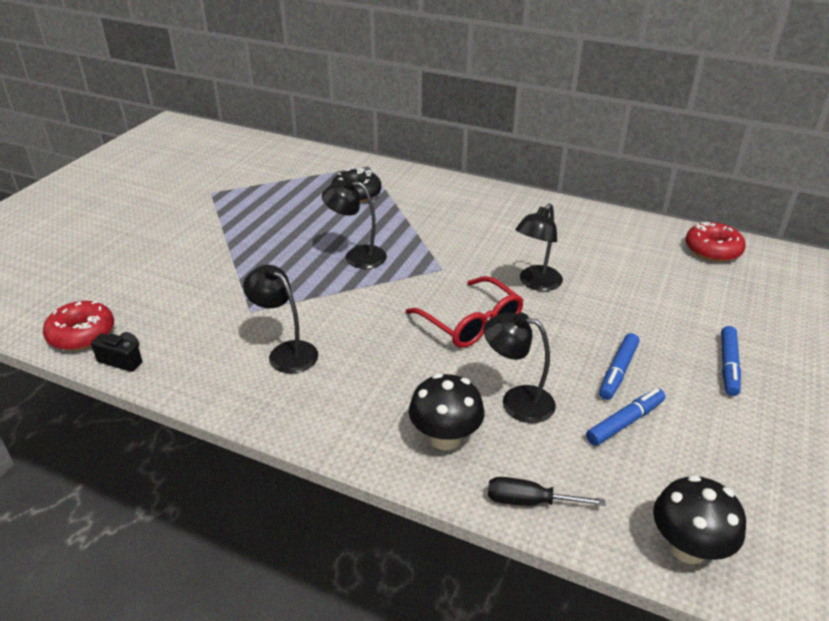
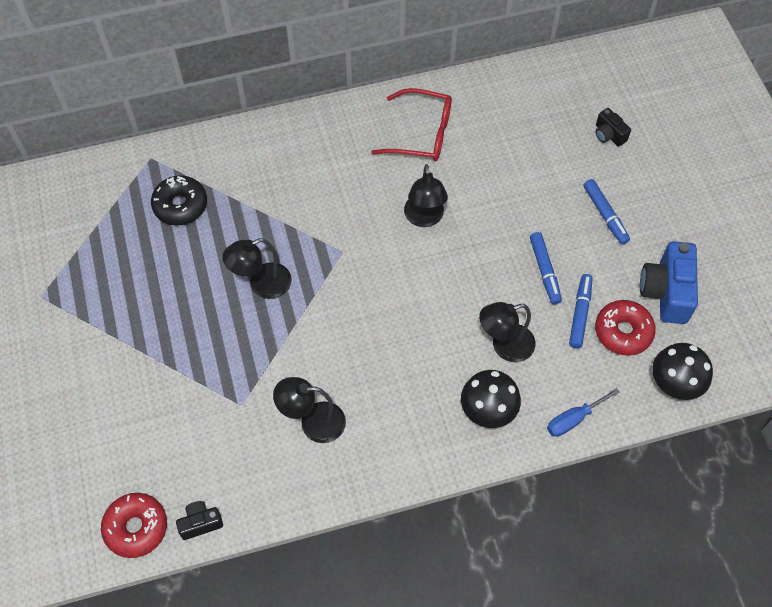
camera: 40 degrees left, 25 degrees up
red glasses [406,276,524,348] -> red glasses moved to [371,88,452,161]
black screwdriver [488,477,605,506] -> blue screwdriver [547,388,620,437]
red donut [685,222,746,262] -> red donut moved to [595,300,656,356]
none -> black camera [595,108,631,147]
none -> blue camera [640,241,698,324]

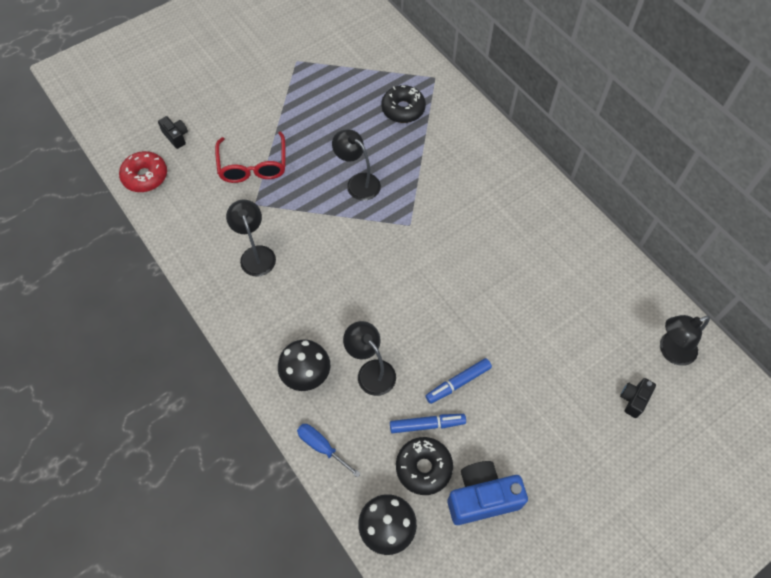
camera: 70 degrees right, 0 degrees up
black camera [176,501,223,540] -> black camera moved to [158,116,188,149]
red glasses [371,88,452,161] -> red glasses moved to [215,131,285,183]
black lamp [404,164,448,227] -> black lamp moved to [660,315,710,366]
blue marker [583,179,630,245] -> none
red donut [595,300,656,356] -> black donut [396,437,453,495]

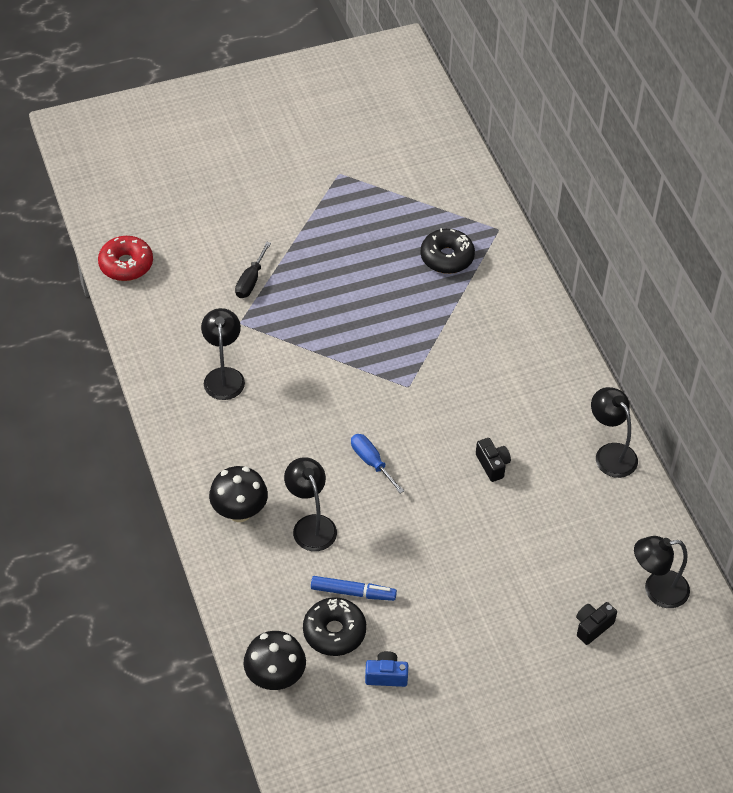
camera: 15 degrees right, 10 degrees down
black camera [158,116,188,149] -> black camera moved to [476,438,511,482]
red glasses [215,131,285,183] -> black screwdriver [235,242,271,298]
blue screwdriver [297,424,361,478] -> blue screwdriver moved to [351,434,404,493]
black lamp [332,129,381,201] -> black lamp moved to [591,387,638,478]
blue marker [426,358,492,404] -> none
blue camera [448,461,528,525] -> blue camera [365,651,408,687], size x0.53

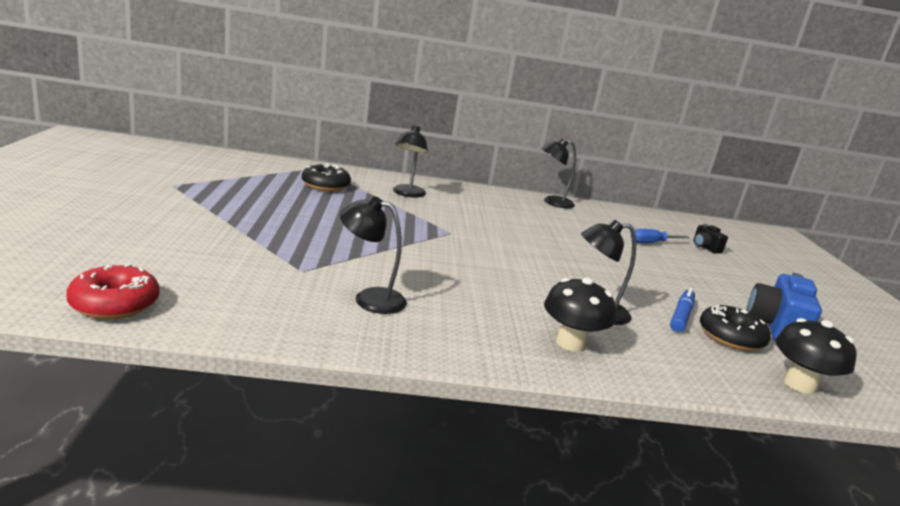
camera: 75 degrees left, 30 degrees down
black screwdriver [235,242,271,298] -> none
blue screwdriver [351,434,404,493] -> blue screwdriver moved to [631,229,689,243]
blue camera [365,651,408,687] -> blue camera [746,273,822,341], size x1.89
black camera [476,438,511,482] -> none
black lamp [634,536,690,608] -> black lamp moved to [393,125,428,198]

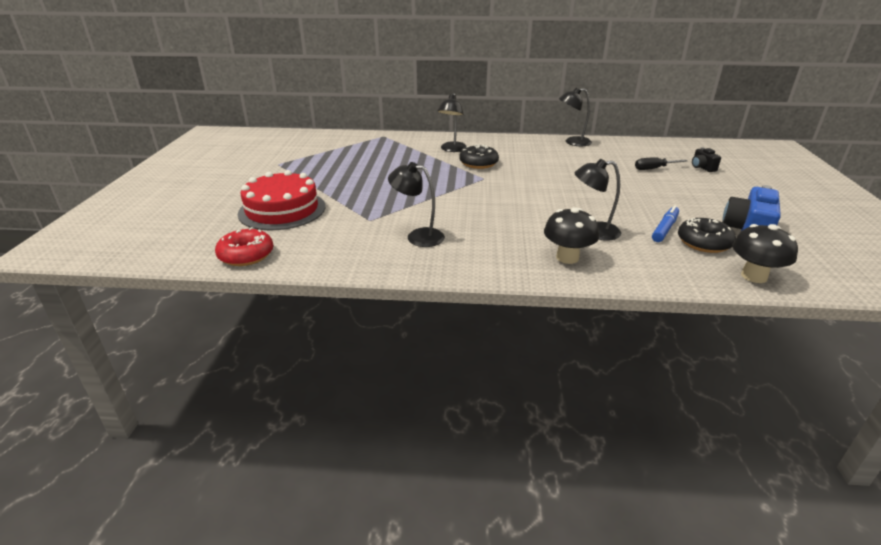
camera: 10 degrees right, 10 degrees up
black donut [302,163,351,192] -> black donut moved to [459,144,499,169]
blue screwdriver [631,229,689,243] -> black screwdriver [635,158,688,170]
none -> red cake [238,170,326,230]

